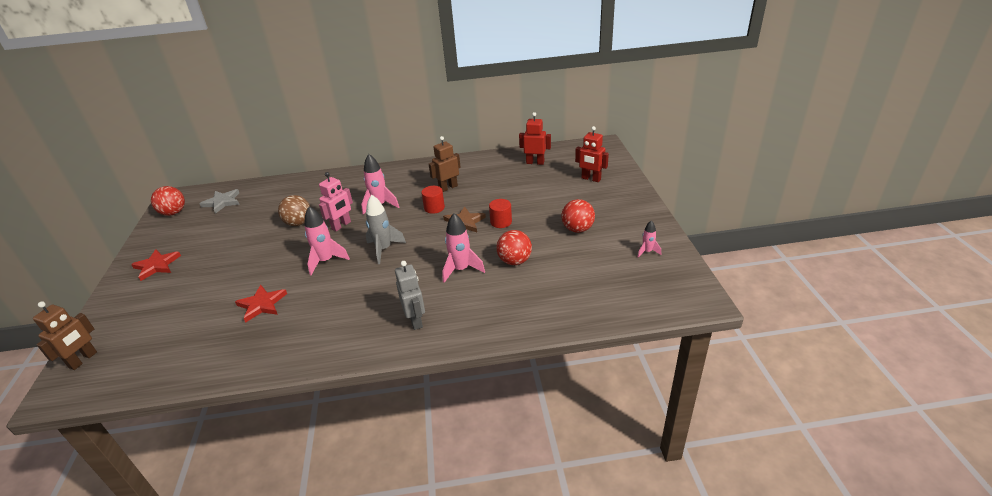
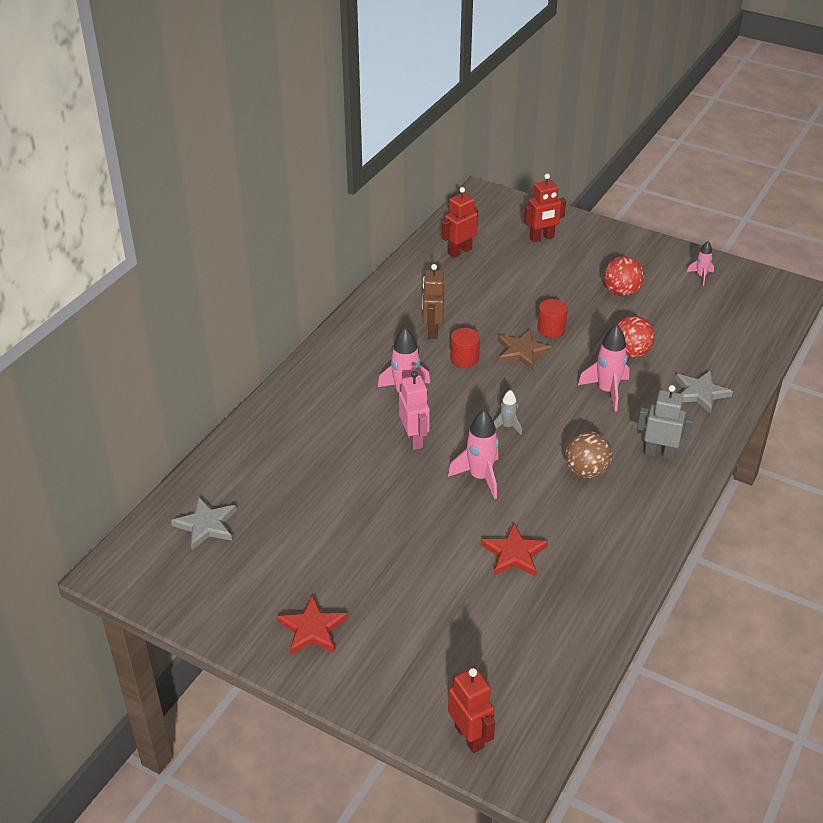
camera: 55 degrees left, 5 degrees up
brown robot [33,301,97,370] -> red robot [448,667,495,753]
red ball [151,186,185,216] -> none
brown ball [278,195,310,226] -> brown ball moved to [565,431,612,478]
grey rocket [366,195,406,264] -> grey rocket [494,390,522,435], size x0.56
none -> grey star [675,370,733,414]

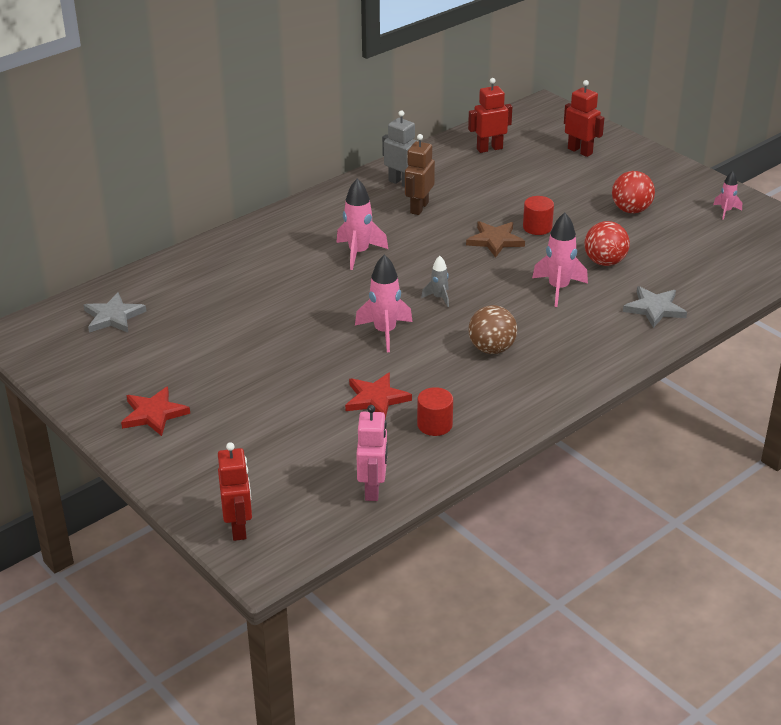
camera: 20 degrees right, 5 degrees down
pink robot [399,371,430,450] -> pink robot moved to [356,405,388,501]
red cylinder [450,328,480,367] -> red cylinder moved to [417,387,453,436]
red robot [524,173,566,242] -> red robot turned 135 degrees counterclockwise [564,80,604,157]
grey robot [637,385,694,460] -> grey robot moved to [382,110,419,187]

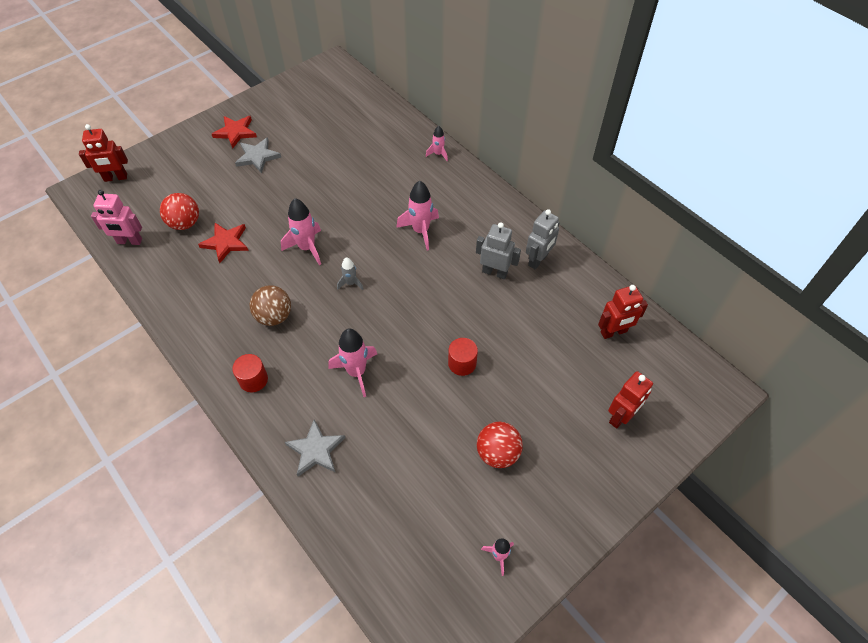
camera: 90 degrees right, 20 degrees up
grey star [83,292,146,333] -> grey star moved to [235,137,281,173]
brown robot [405,134,435,215] -> grey robot [476,222,521,279]
red cylinder [417,387,453,436] -> red cylinder moved to [232,354,268,392]
brown star [466,221,525,258] -> none
red robot [468,78,512,153] -> red robot turned 90 degrees clockwise [598,285,648,339]
red ball [584,221,630,266] -> red ball moved to [160,193,199,230]
none -> pink rocket [426,126,448,161]

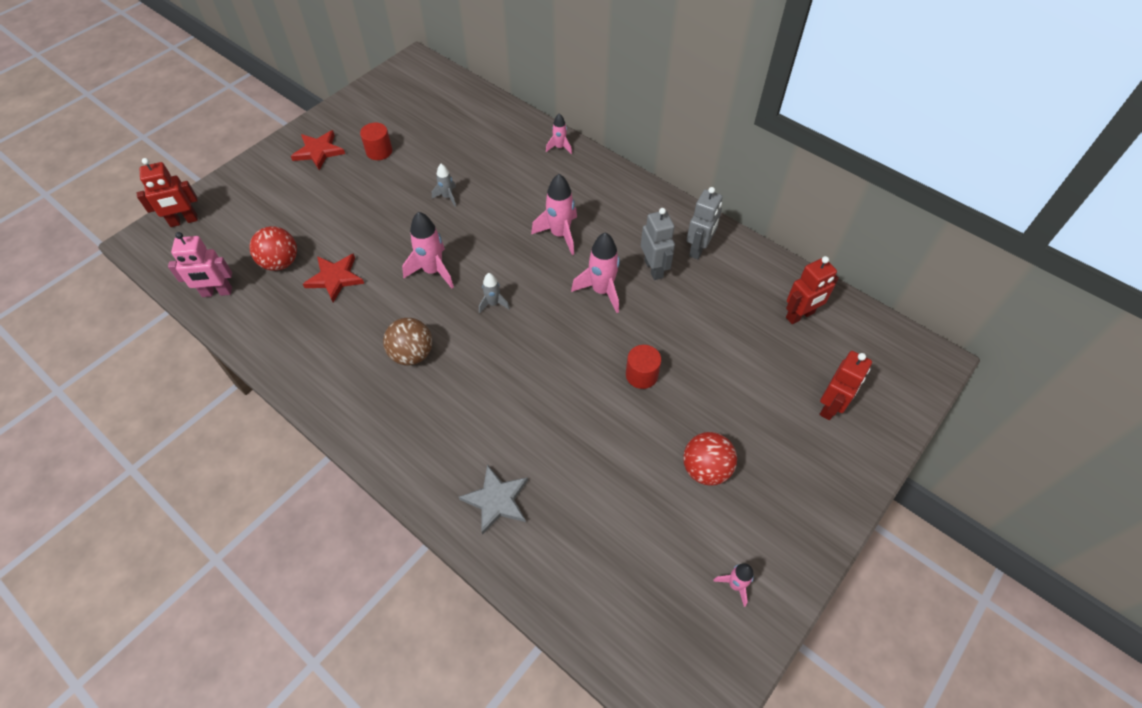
camera: 10 degrees left, 0 degrees up
red cylinder [232,354,268,392] -> red cylinder moved to [360,123,392,160]
grey star [235,137,281,173] -> none
pink rocket [329,328,377,397] -> pink rocket moved to [571,232,620,313]
grey robot [476,222,521,279] -> grey robot turned 60 degrees clockwise [641,208,675,280]
none -> grey rocket [432,164,456,207]

